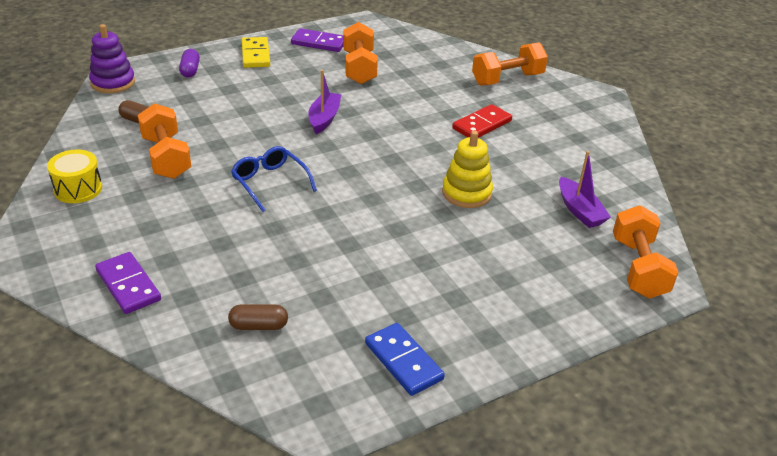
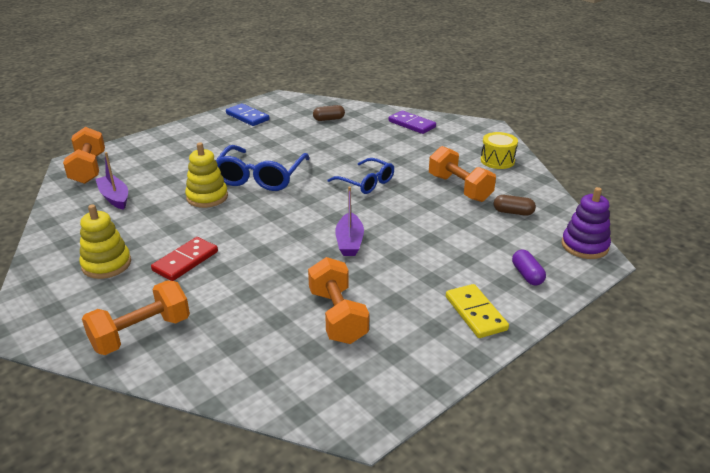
camera: 170 degrees right, 5 degrees down
purple domino [291,28,343,52] -> none
none -> yellow stacking toy [79,204,131,279]
none -> blue glasses [216,145,310,191]

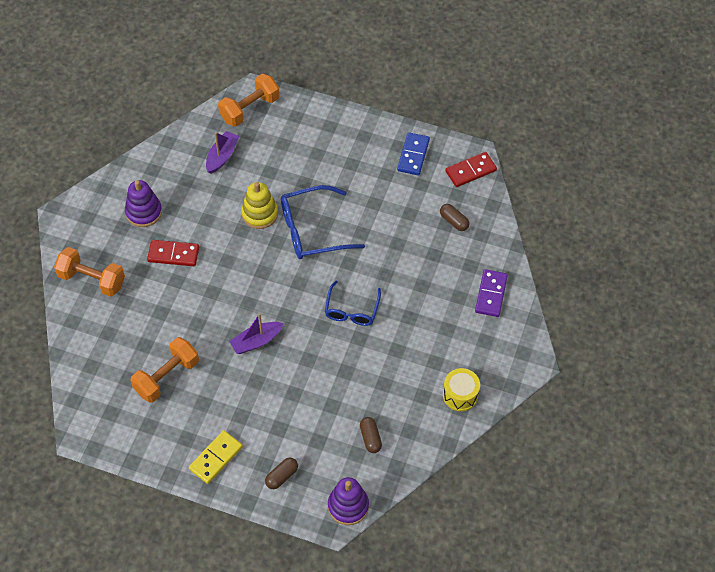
camera: 60 degrees right, 25 degrees up
yellow stacking toy [79,204,131,279] -> purple stacking toy [125,180,162,227]
orange dumbbell [429,146,496,202] -> none
purple capsule [512,250,546,286] -> brown capsule [265,457,298,489]
none -> red domino [445,152,497,187]

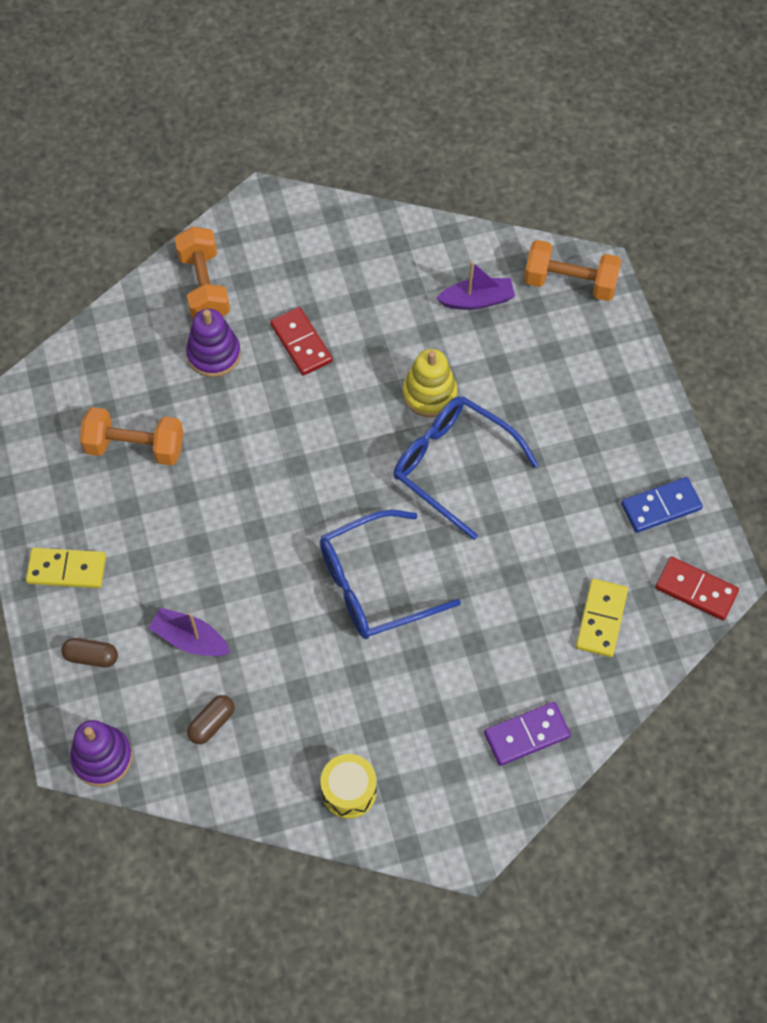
camera: 55 degrees right, 5 degrees up
purple stacking toy [125,180,162,227] -> purple stacking toy moved to [186,309,241,377]
purple boat [229,313,284,354] -> purple boat moved to [148,608,231,656]
blue glasses [325,281,381,326] -> blue glasses [320,510,461,639], size x1.55
brown capsule [440,204,469,231] -> yellow domino [576,579,628,657]

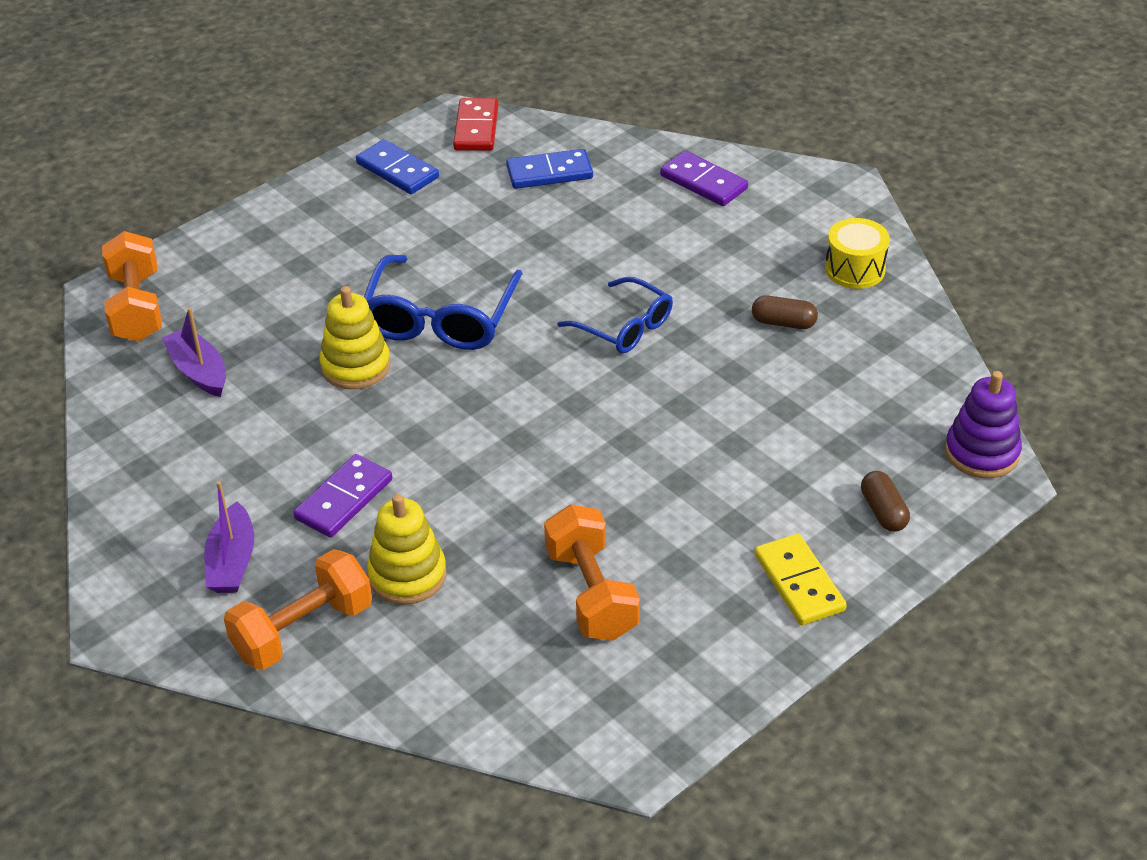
camera: 115 degrees left, 20 degrees down
purple boat [148,608,231,656] -> purple boat moved to [204,481,254,593]
purple stacking toy [186,309,241,377] -> yellow stacking toy [367,494,446,605]
brown capsule [187,695,235,744] -> brown capsule moved to [752,295,818,329]
red domino [270,307,333,376] -> purple domino [293,454,392,538]
blue glasses [320,510,461,639] -> blue glasses [558,277,673,354], size x0.64
yellow domino [576,579,628,657] -> blue domino [506,149,593,189]

